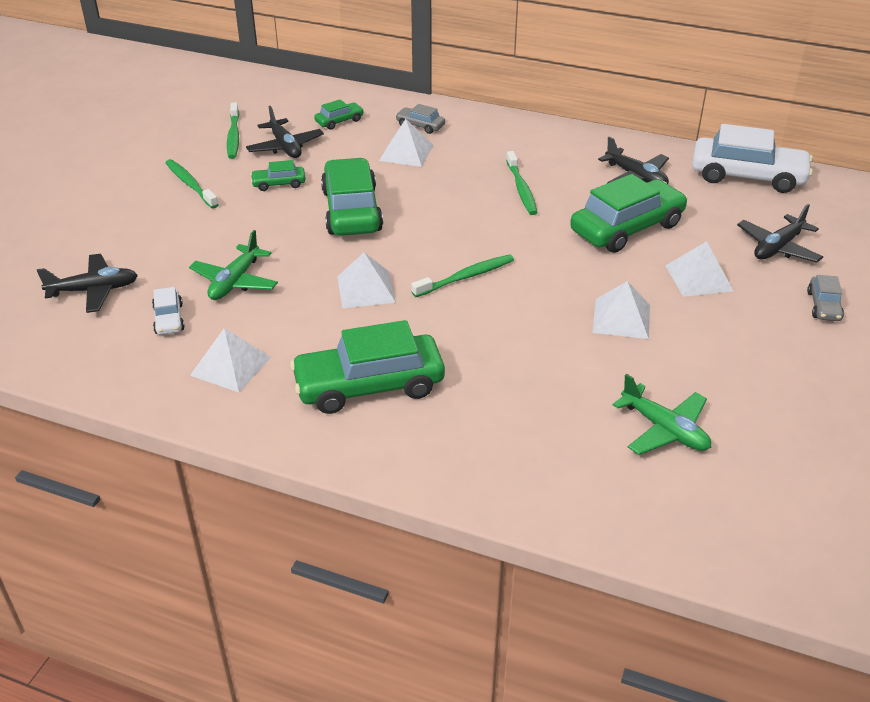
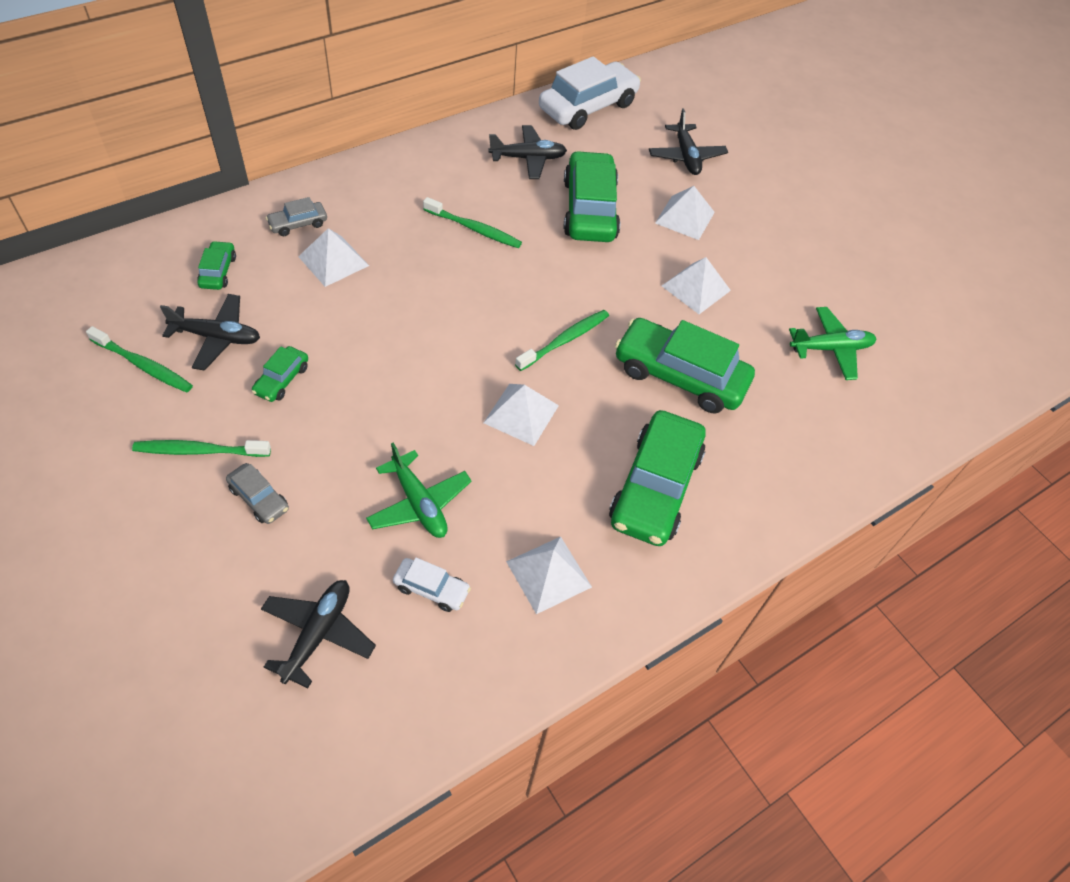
camera: 60 degrees left, 15 degrees up
green car [321,158,383,236] -> green car moved to [615,318,755,413]
green toothbrush [411,254,514,297] -> green toothbrush turned 45 degrees clockwise [515,310,609,371]
grey car [807,275,844,321] -> grey car moved to [226,463,289,524]

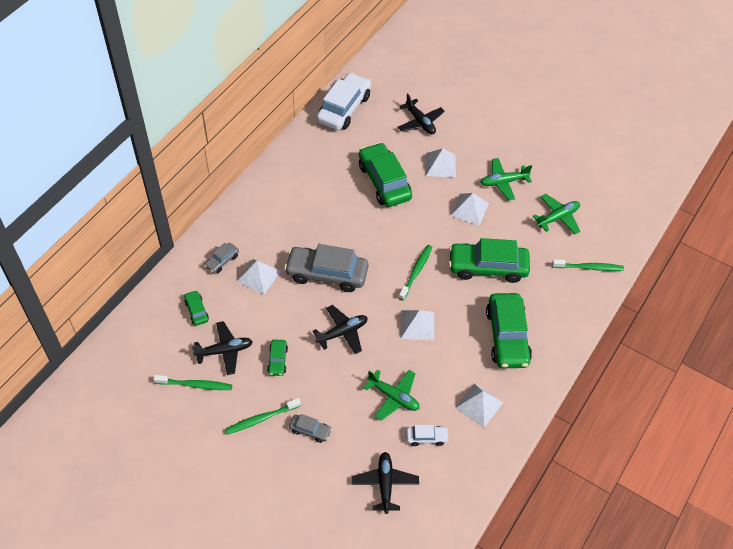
camera: 20 degrees left, 0 degrees up
green toothbrush [423,197,522,248] -> green toothbrush moved to [552,259,624,271]
black plane [488,125,567,179] -> black plane moved to [313,305,368,354]
none -> grey car [284,244,369,292]
none -> green plane [480,158,532,200]

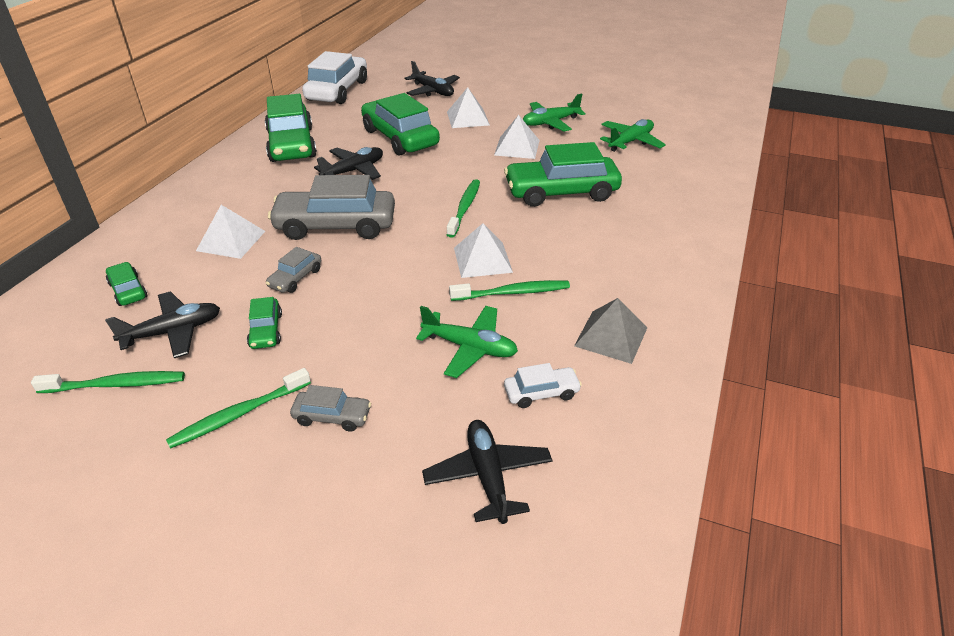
camera: 10 degrees left, 15 degrees down
grey car [204,243,239,273] -> grey car moved to [266,247,321,293]
black plane [313,305,368,354] -> black plane moved to [314,147,383,180]
white pyramid [455,383,504,428] -> grey pyramid [574,298,648,364]
green car [486,293,532,368] -> green car moved to [265,94,317,162]
green toothbrush [552,259,624,271] -> green toothbrush moved to [449,280,570,301]

